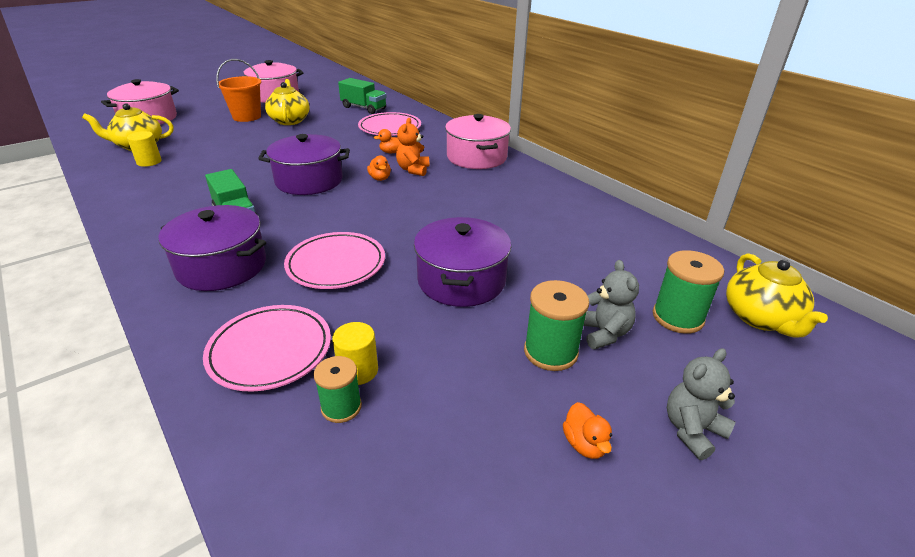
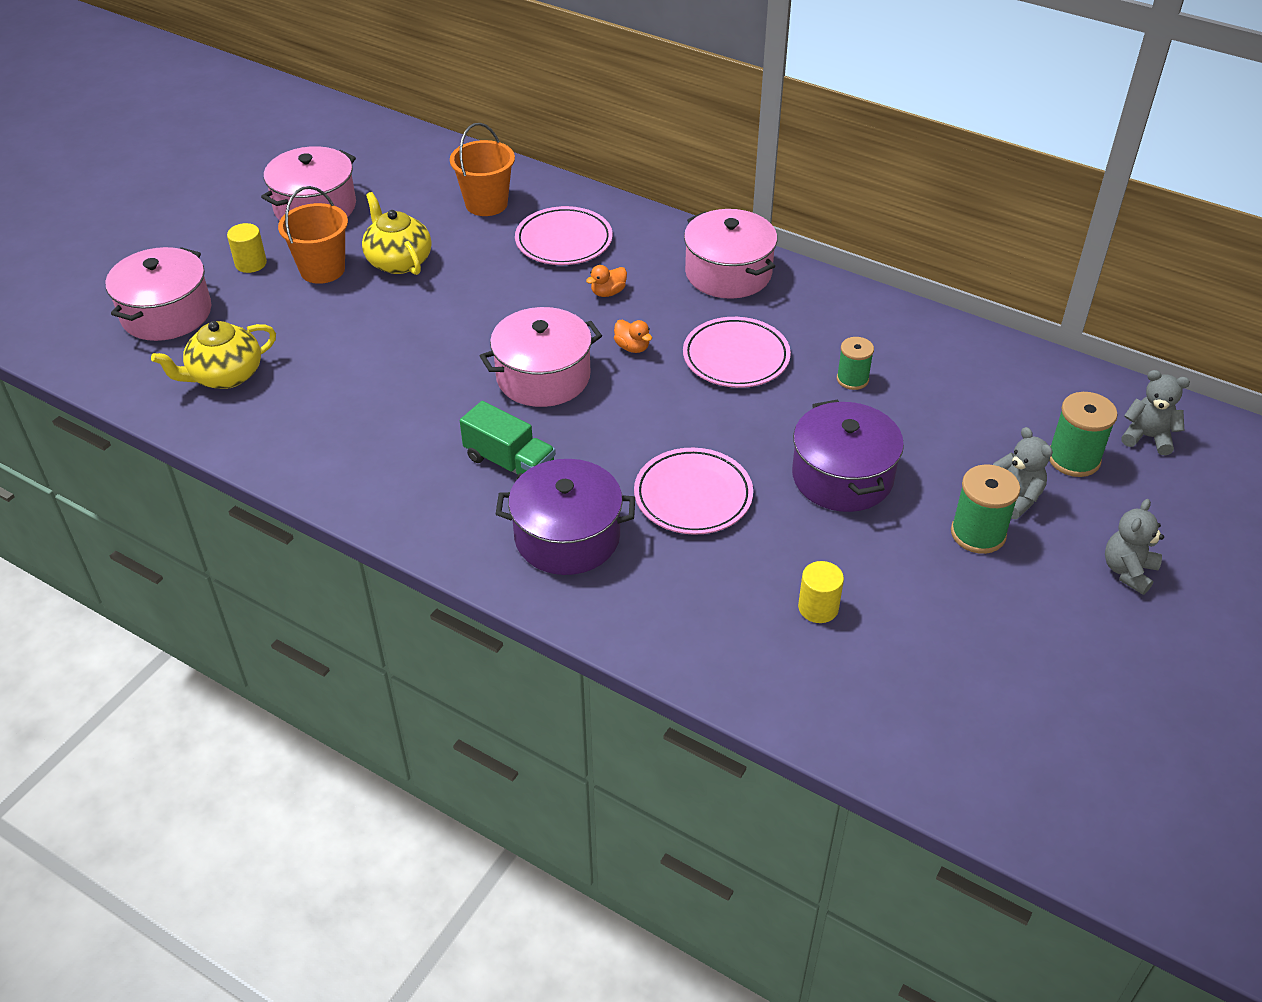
camera: 20 degrees left, 10 degrees up
yellow cylinder [127,131,162,167] -> yellow cylinder moved to [227,223,267,273]
pink plate [203,305,331,392] -> pink plate moved to [683,317,791,388]
purple pot [258,134,350,195] -> pink pot [480,307,602,407]
green spool [314,356,362,423] -> green spool moved to [837,337,874,390]
green truck [338,78,386,114] -> orange bucket [450,123,515,216]
orange teddy bear [396,118,429,176] -> none
orange duck [563,402,612,459] -> none
yellow teapot [726,254,828,338] -> grey teddy bear [1121,370,1190,455]

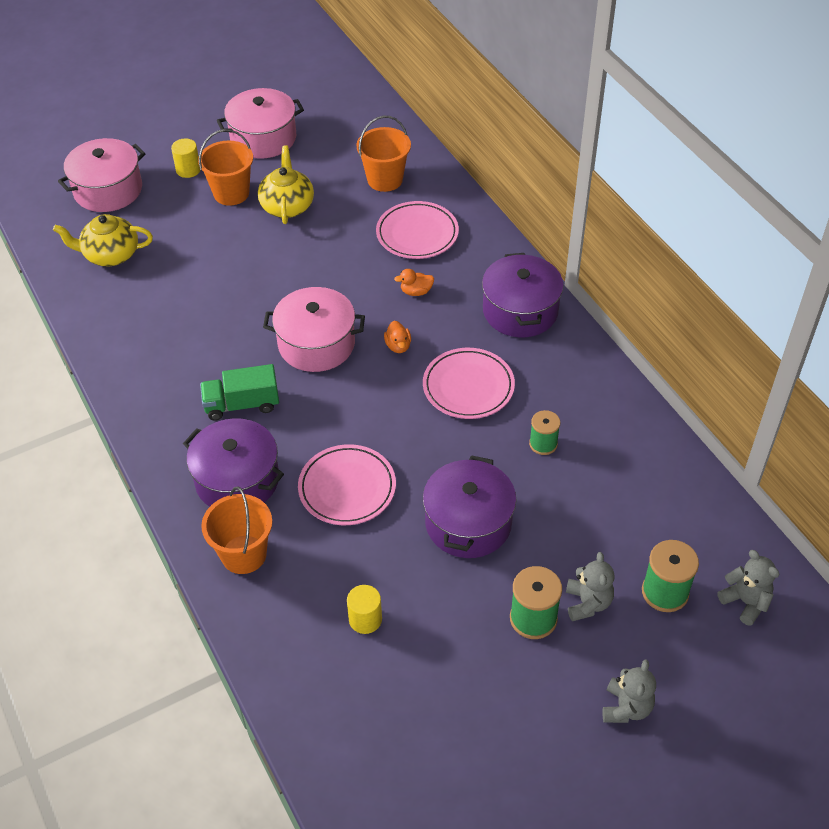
camera: 30 degrees right, 5 degrees up
green truck [460,401,556,479] -> green truck turned 105 degrees clockwise [200,364,279,421]
pink pot [684,209,777,299] -> purple pot [482,253,564,337]
grey teddy bear [1105,499,1164,595] -> grey teddy bear turned 135 degrees clockwise [603,659,656,723]
none -> orange bucket [201,486,272,574]

